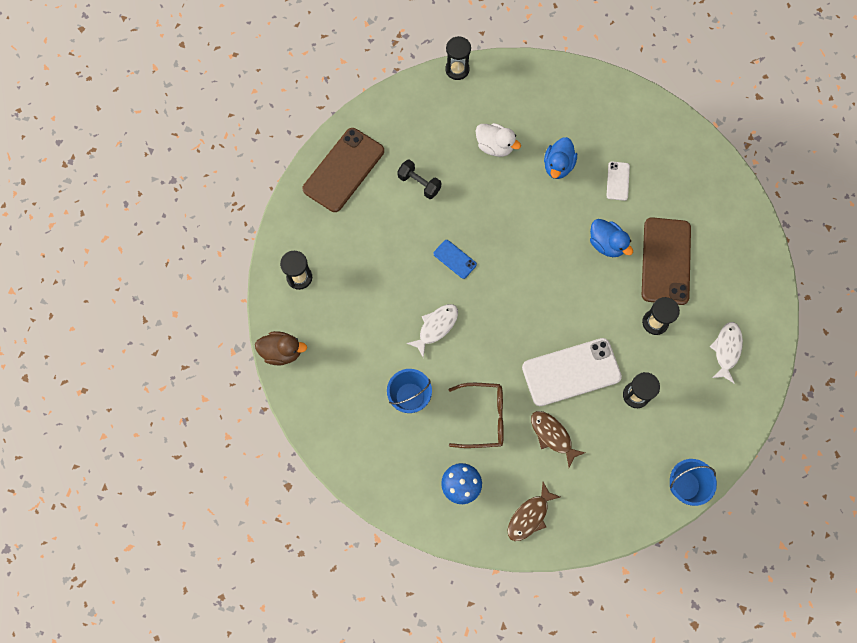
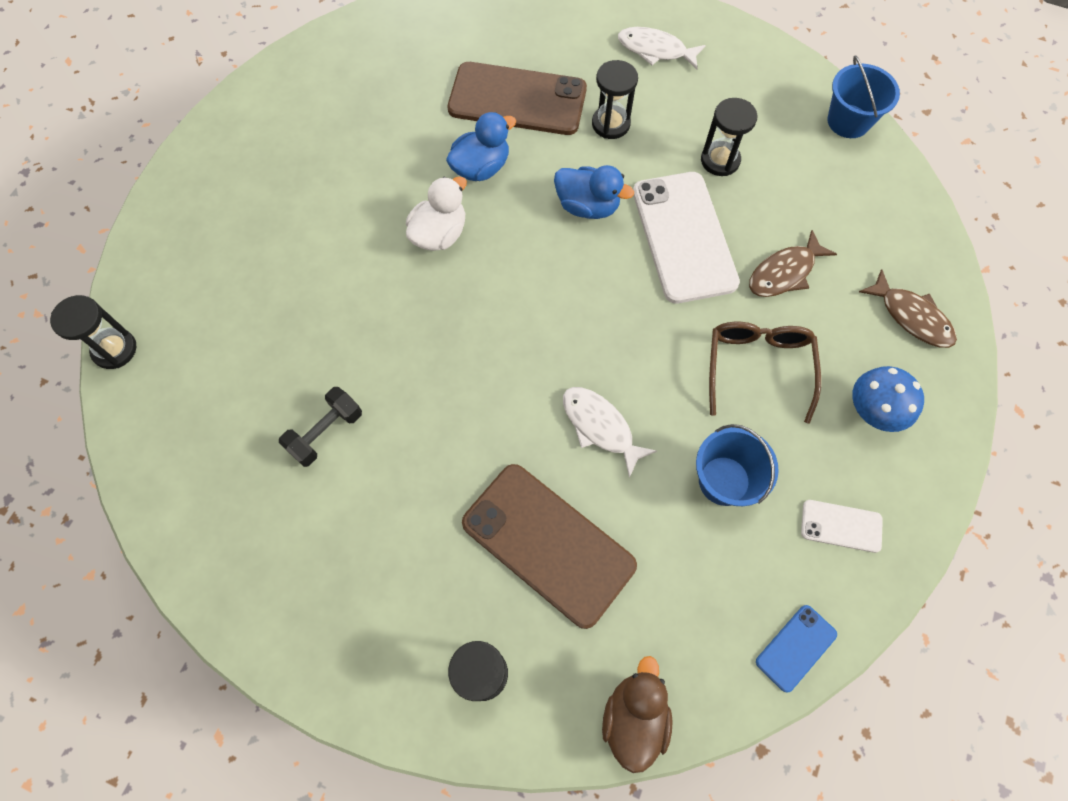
camera: 85 degrees left, 5 degrees down
brown phone [302,128,384,212] -> brown phone moved to [462,464,637,629]
blue phone [433,240,477,279] -> blue phone moved to [756,605,837,692]
white duck [476,123,521,157] -> white duck moved to [406,176,467,251]
blue duck [544,137,577,179] -> blue duck moved to [554,165,634,219]
white phone [607,161,630,201] -> white phone moved to [801,500,883,553]

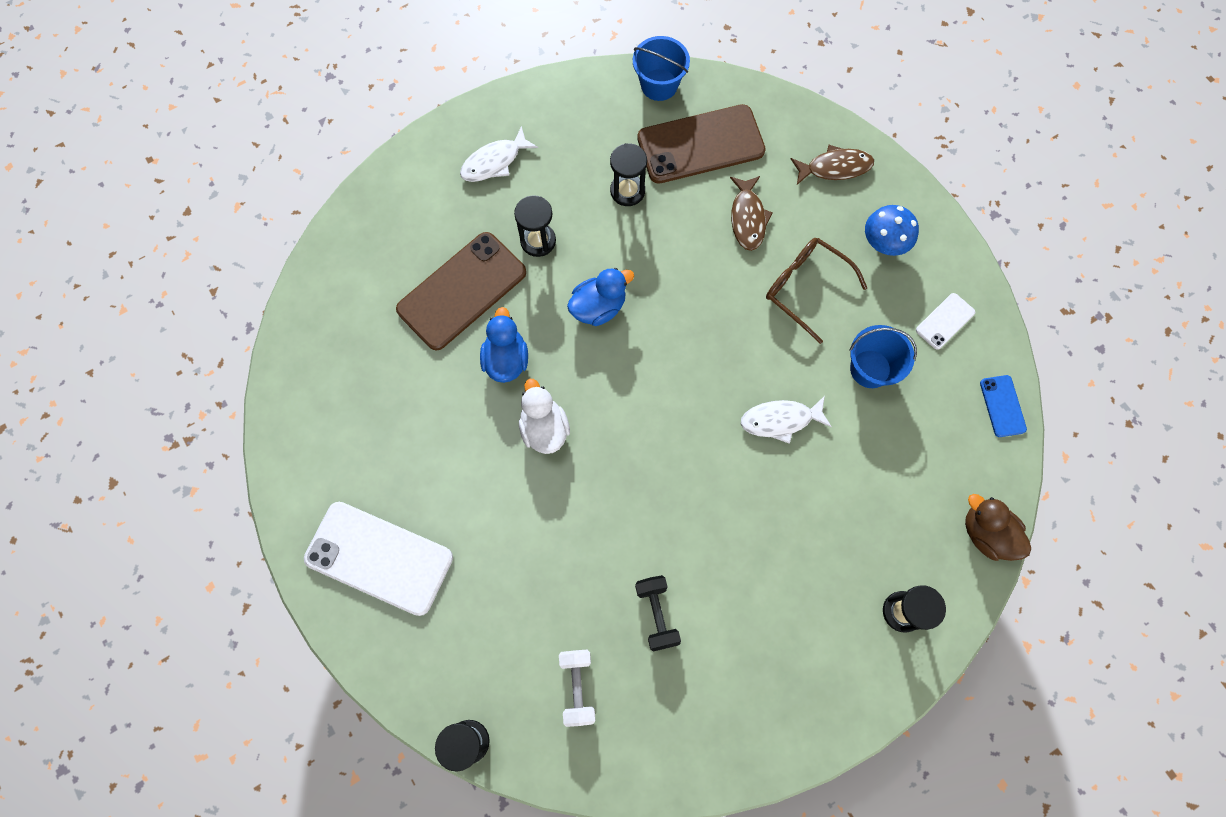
camera: 55 degrees left, 5 degrees up
brown phone [462,464,637,629] -> brown phone moved to [637,104,766,184]
white phone [633,172,740,303] -> white phone moved to [304,502,453,616]
none -> white dumbbell [559,650,596,727]

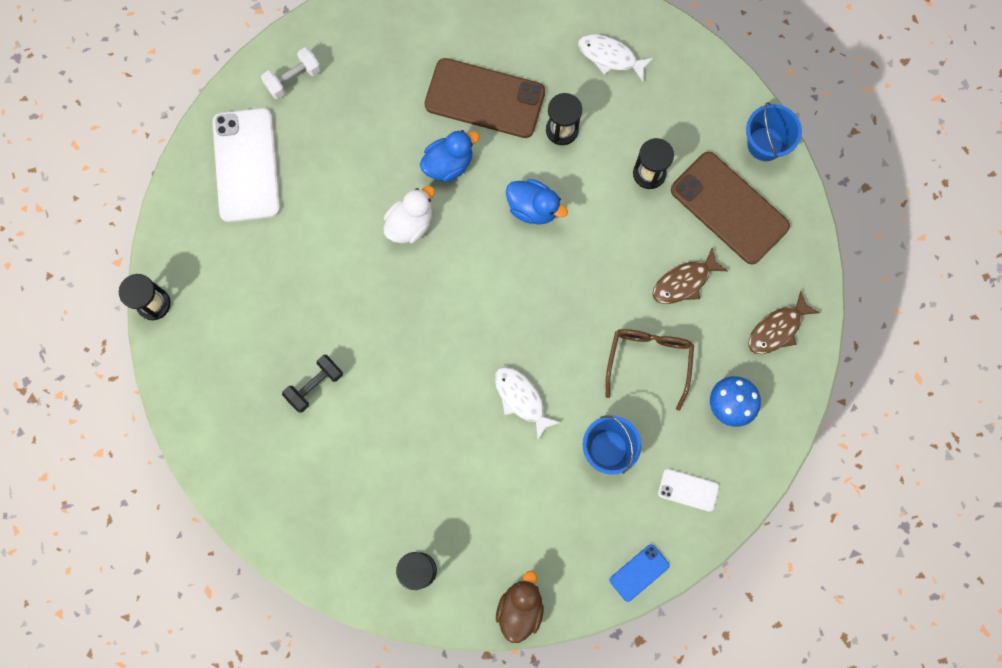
camera: 60 degrees right, 5 degrees up
white dumbbell [559,650,596,727] -> white dumbbell moved to [261,47,321,99]
brown fish [791,145,874,185] -> brown fish turned 90 degrees clockwise [748,291,820,354]

